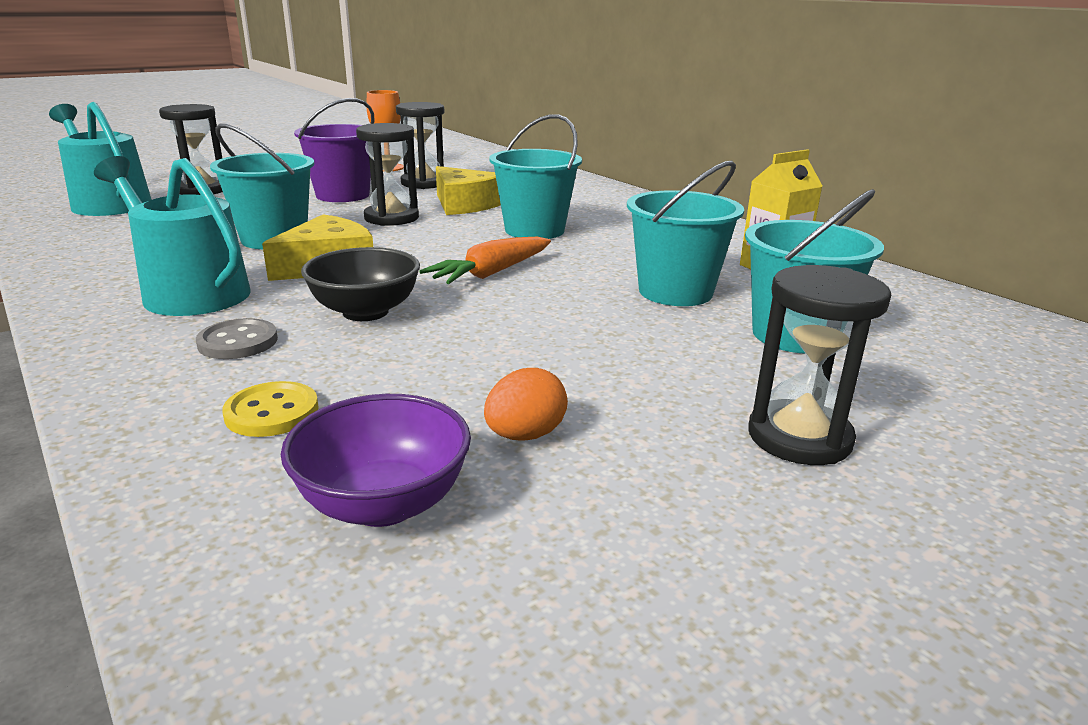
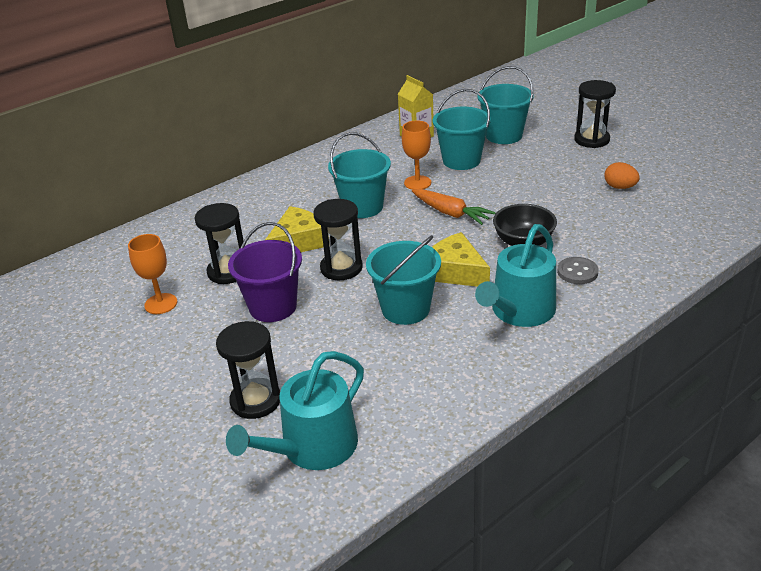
camera: 90 degrees left, 10 degrees up
yellow button [222,381,319,437] -> none
purple bowl [281,394,471,527] -> none
none -> orange goblet [402,120,431,189]

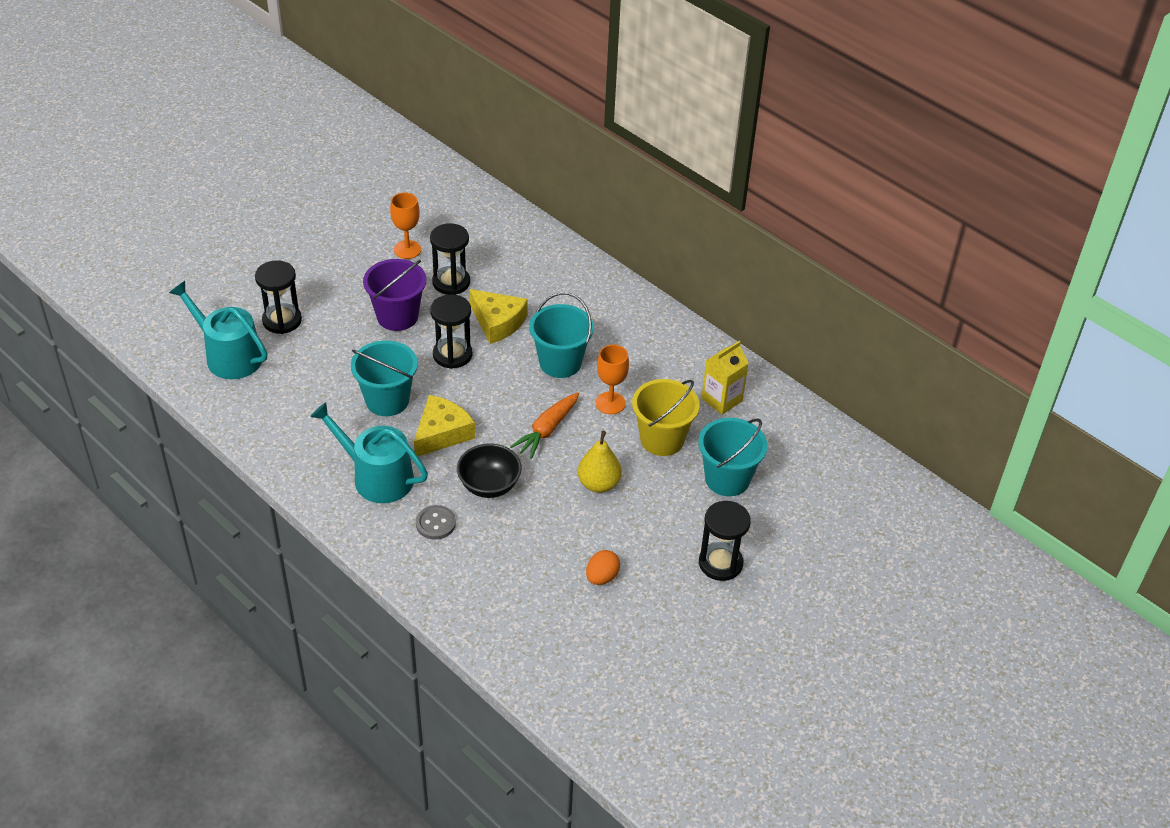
camera: 80 degrees right, 10 degrees up
turquoise bucket [433,89,491,170] -> yellow bucket [632,379,700,456]
none -> yellow pear [578,431,622,493]

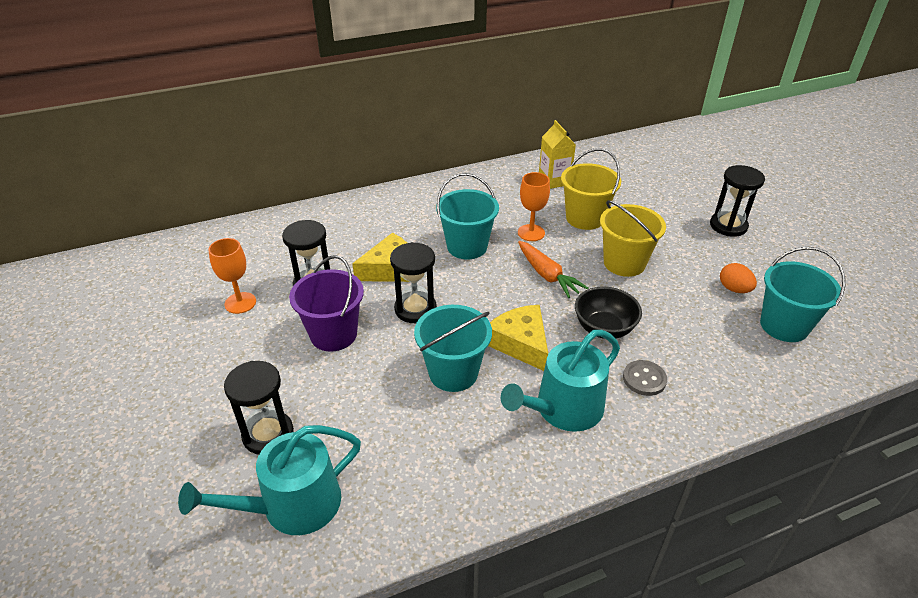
camera: 65 degrees left, 5 degrees down
yellow pear [578,431,622,493] -> yellow bucket [600,200,666,277]
turquoise bucket [698,418,768,496] -> turquoise bucket moved to [760,247,845,342]

